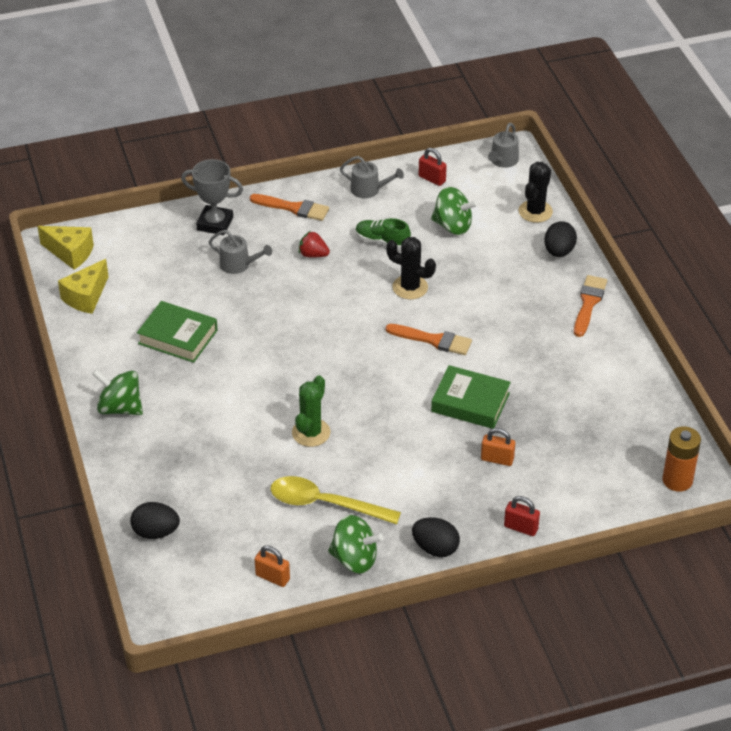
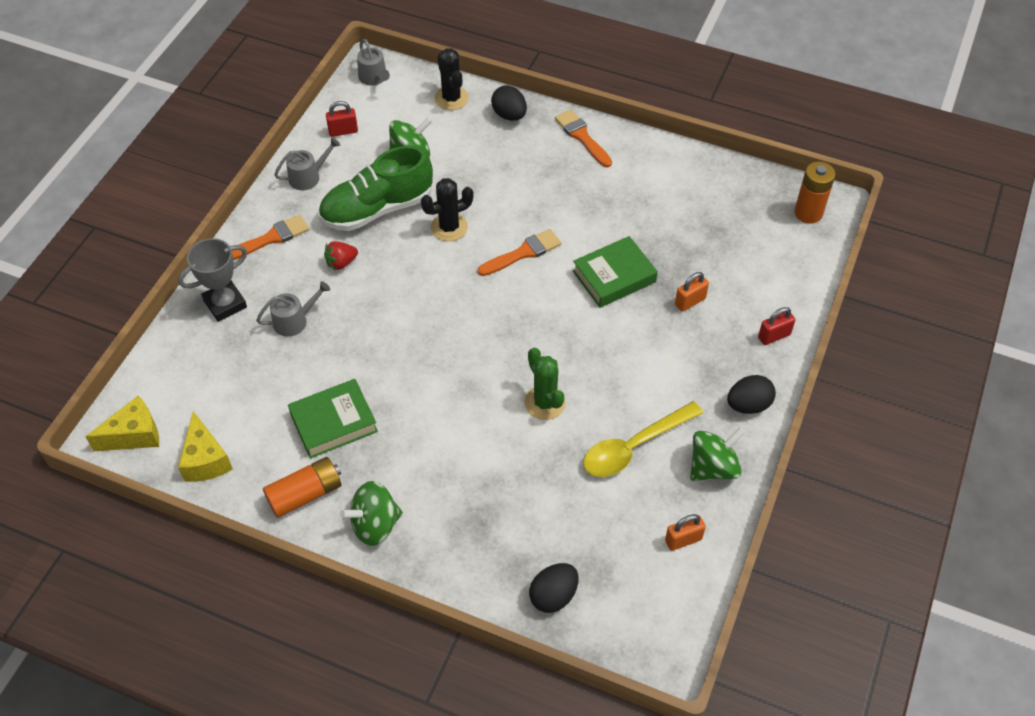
camera: 50 degrees left, 10 degrees up
green shoe [356,218,411,249] -> green shoe [318,145,433,231], size x1.94
none -> orange battery [263,457,341,518]

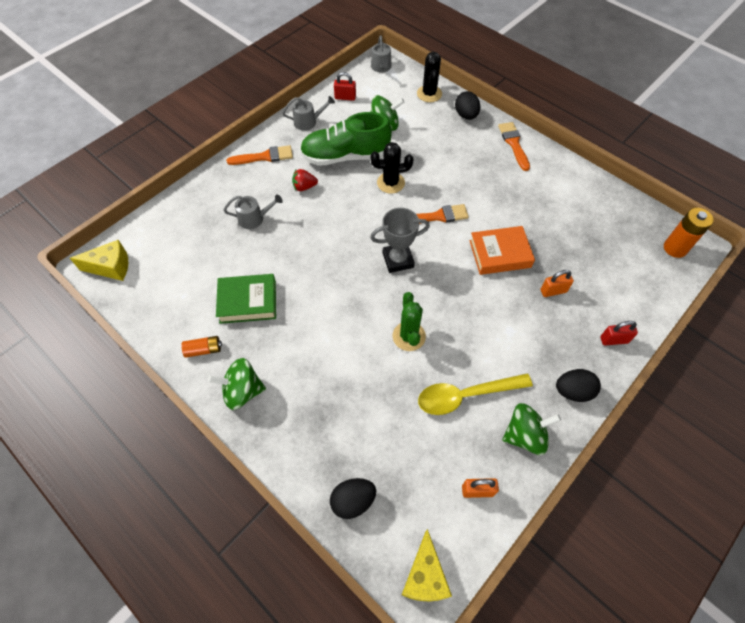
camera: 20 degrees right, 5 degrees up
grey trophy [178,238,247,322] -> grey trophy moved to [370,208,430,273]
yellow cheese [178,411,233,482] -> yellow cheese moved to [402,529,452,601]
orange battery [263,457,341,518] -> orange battery [181,336,222,358], size x0.63
green book [573,236,658,308] -> orange book [469,226,535,275]

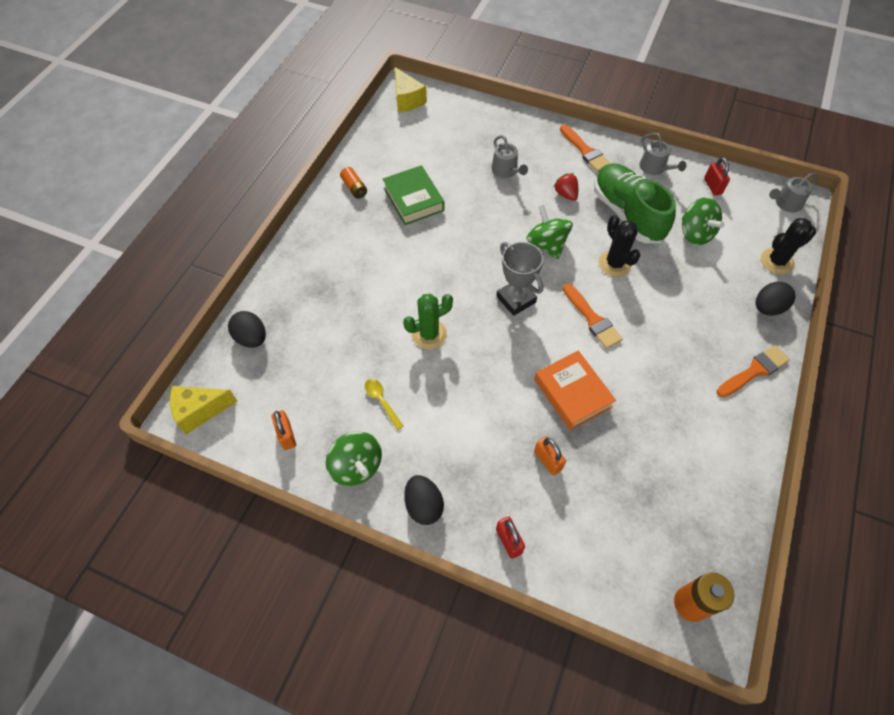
camera: 70 degrees right, 0 degrees up
green spinning top [208,358,266,410] -> green spinning top moved to [526,205,573,259]
yellow spoon [418,374,533,415] -> yellow spoon [365,379,403,430], size x0.50

